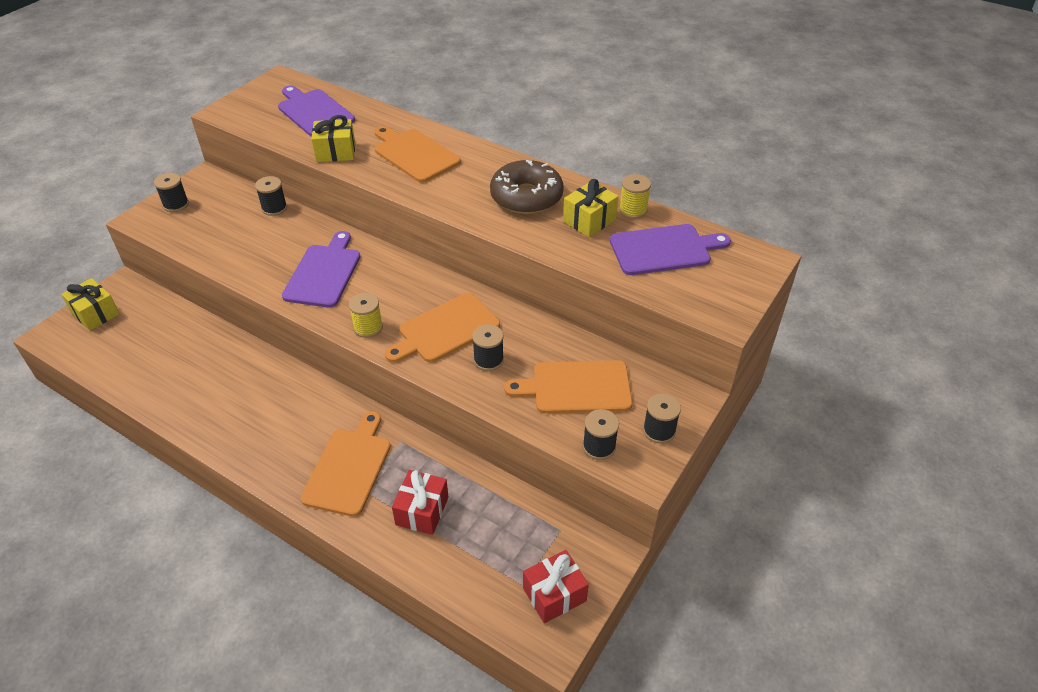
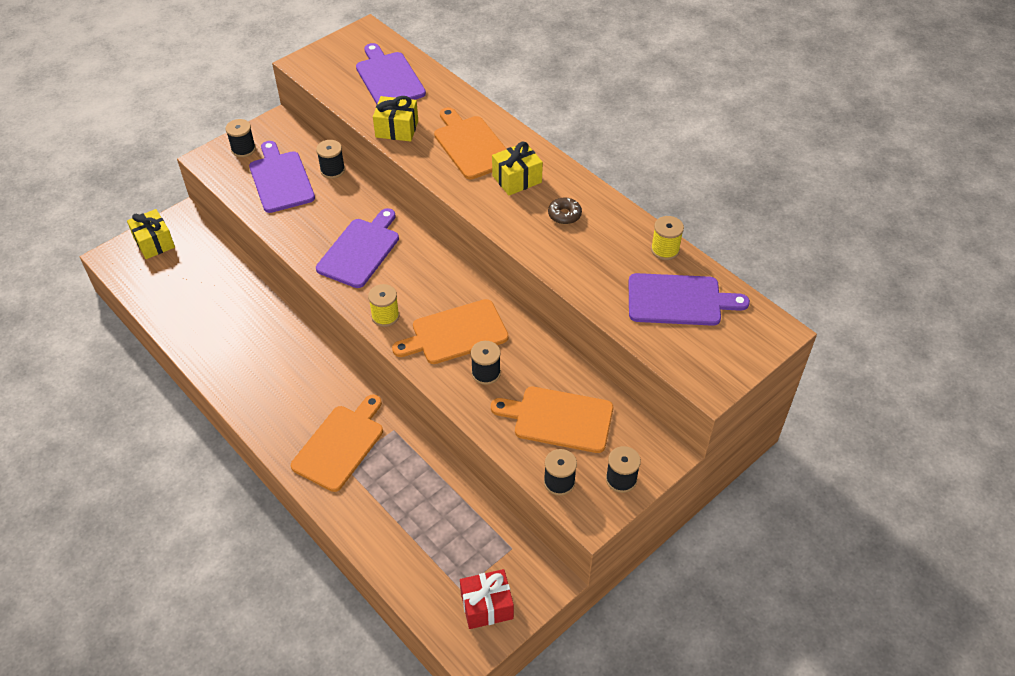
camera: 15 degrees right, 5 degrees up
red gift [392,470,449,535] -> none
brown donut [490,160,564,214] -> brown donut [548,197,582,224], size x0.46
yellow gift [563,179,619,237] -> yellow gift moved to [492,142,543,196]
none -> purple cutting board [249,141,315,213]

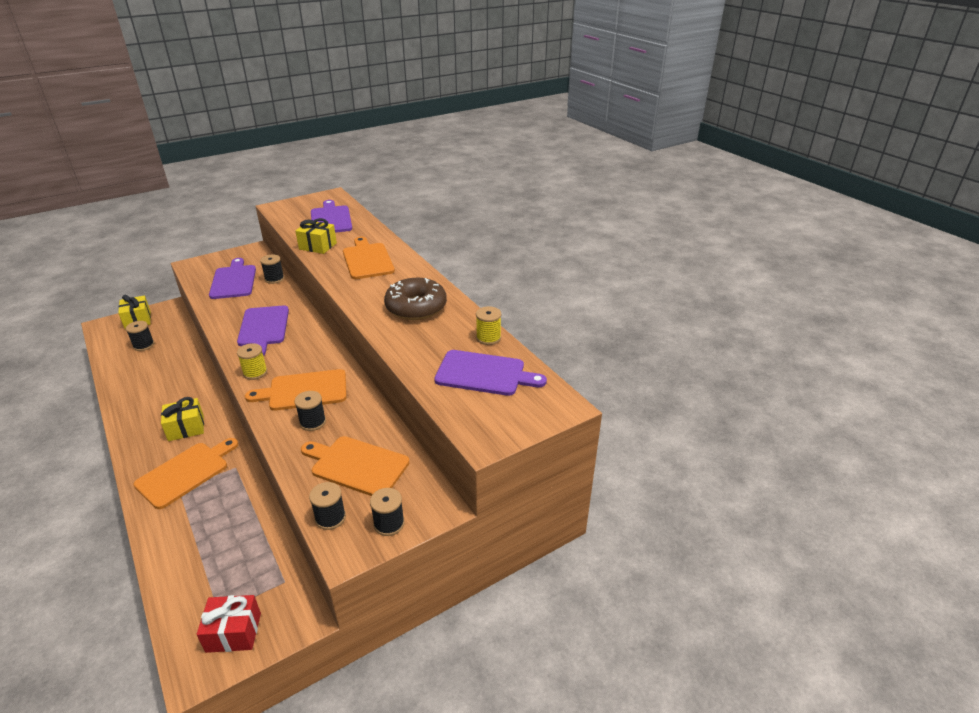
camera: 10 degrees right, 15 degrees down
black spool [225,119,256,157] -> black spool moved to [126,321,154,351]
purple cutting board [316,208,399,288] -> purple cutting board turned 135 degrees clockwise [237,306,289,356]
yellow gift [492,142,543,196] -> yellow gift moved to [161,397,204,441]
brown donut [548,197,582,224] -> brown donut [384,278,447,320], size x2.18

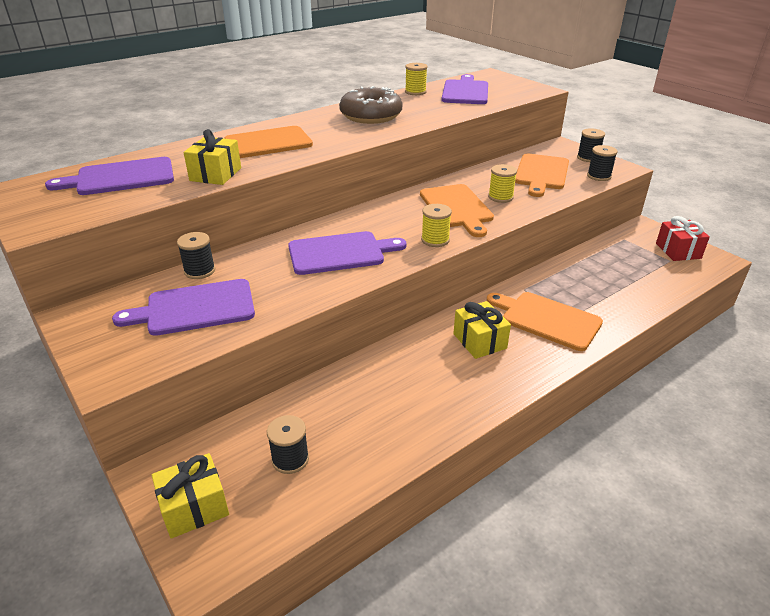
camera: 95 degrees left, 0 degrees up
black spool [294,391,326,431] -> yellow spool [488,164,517,203]

